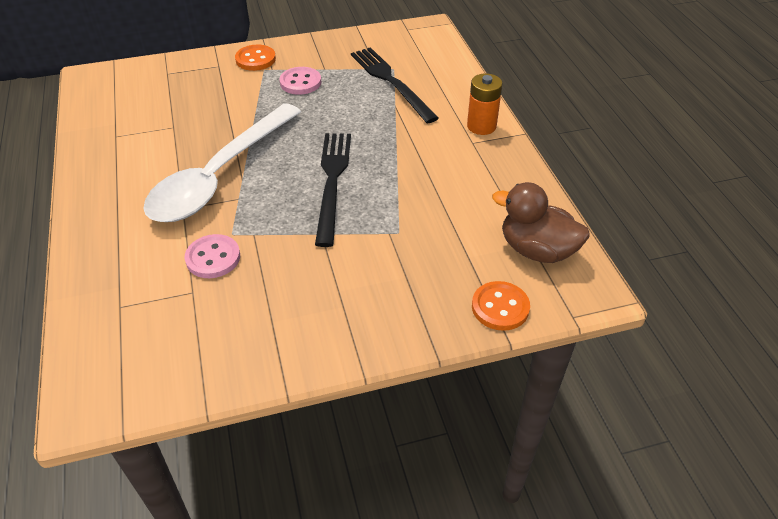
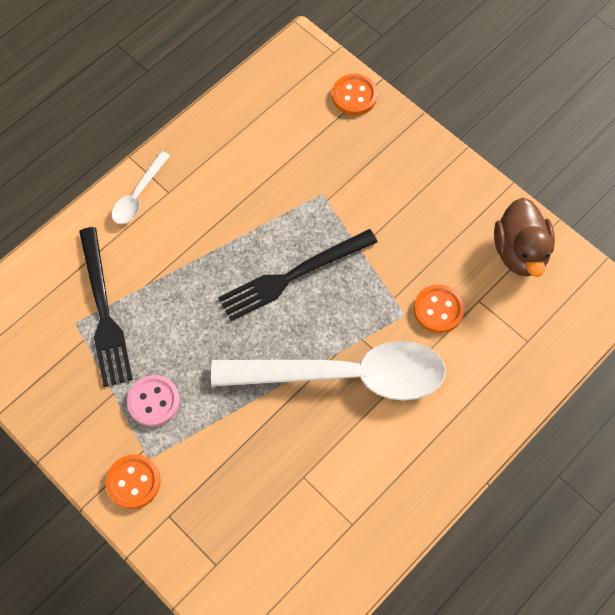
camera: 120 degrees left, 20 degrees up
pink button [185,234,240,278] -> orange button [414,285,465,333]
black fork [351,47,439,123] -> black fork turned 45 degrees counterclockwise [79,227,133,387]
orange battery [467,73,502,135] -> white spoon [112,151,170,224]
brown duck [492,182,590,263] -> brown duck moved to [494,198,555,277]

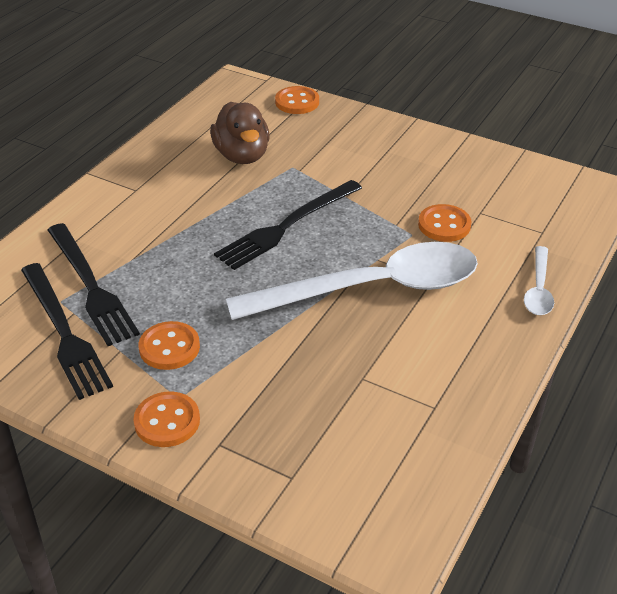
camera: 15 degrees left, 25 degrees down
white spoon [112,151,170,224] -> white spoon moved to [524,246,554,315]
pink button [127,375,180,427] -> orange button [139,321,200,370]
brown duck [494,198,555,277] -> brown duck moved to [210,102,270,164]
none -> black fork [21,263,113,400]

